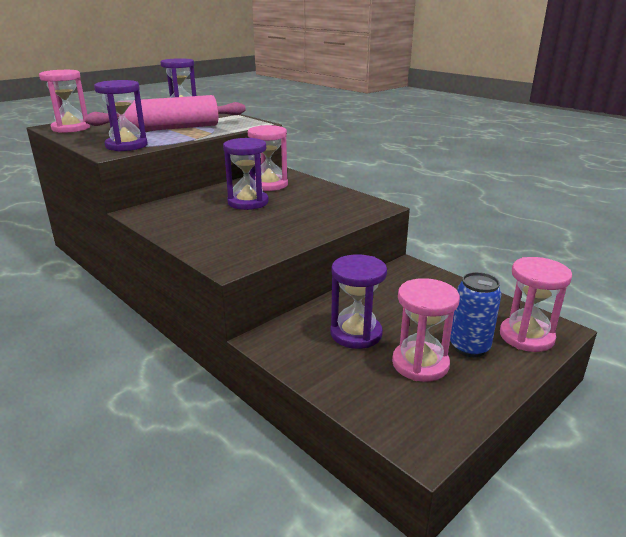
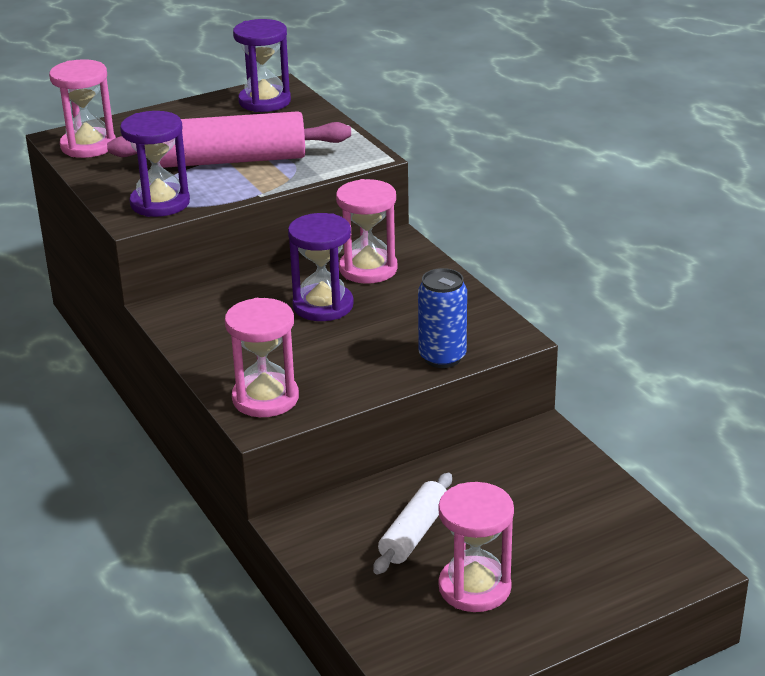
camera: 15 degrees right, 5 degrees up
purple hourglass [330,254,387,349] -> white rolling pin [373,473,452,575]
blue can [450,272,501,357] -> blue can moved to [418,268,467,368]
pink hourglass [500,257,572,352] -> pink hourglass moved to [225,298,299,417]

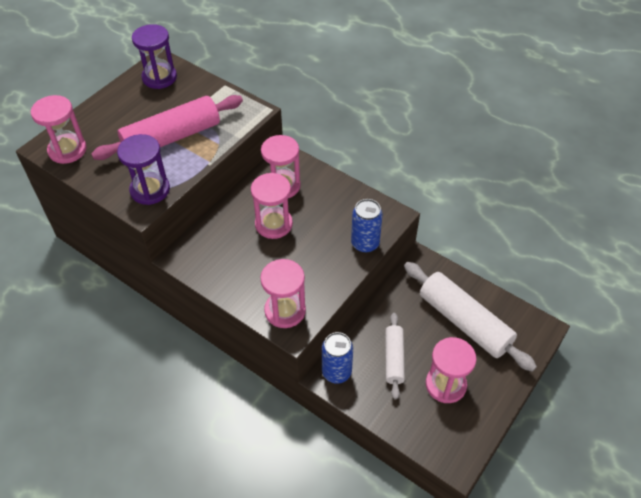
camera: 25 degrees left, 20 degrees up
purple hourglass [288,213,354,321] -> pink hourglass [251,173,293,239]
none -> blue can [322,332,353,384]
none -> white rolling pin [404,262,537,372]

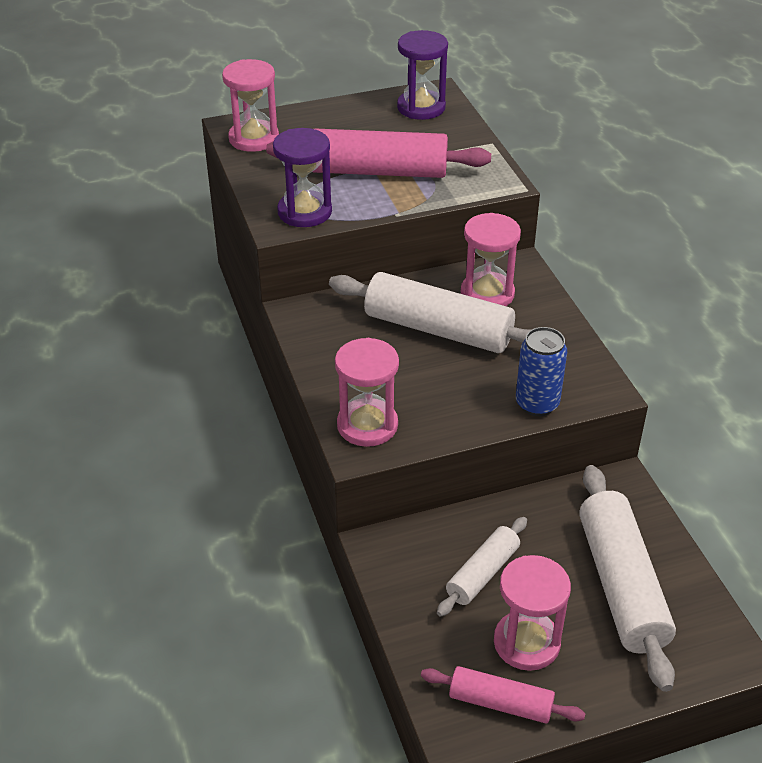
camera: 35 degrees right, 10 degrees down
pink hourglass [251,173,293,239] -> white rolling pin [329,272,532,353]
blue can [322,332,353,384] -> none
none -> pink rolling pin [421,666,586,723]

